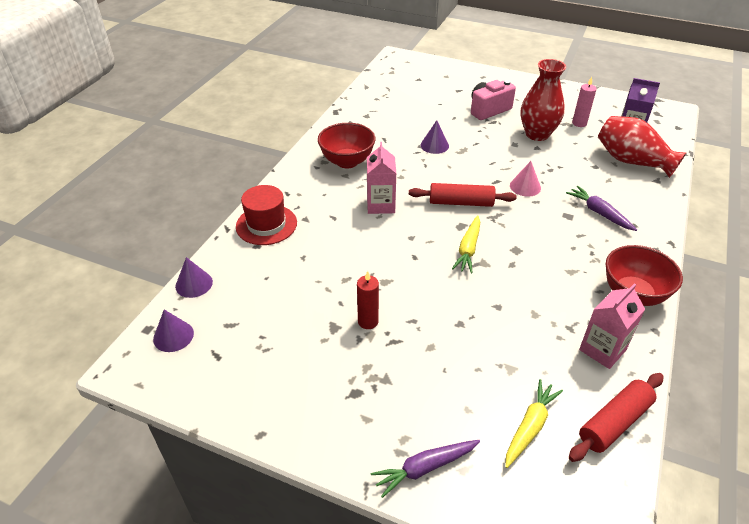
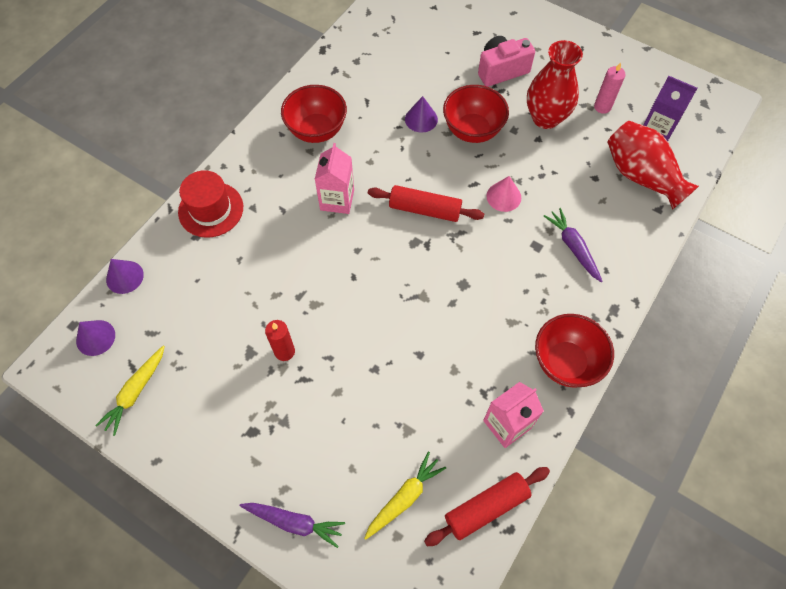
camera: 10 degrees right, 20 degrees up
purple carrot [371,440,480,498] -> purple carrot turned 150 degrees counterclockwise [240,503,345,548]
yellow carrot [452,215,480,273] -> yellow carrot moved to [95,346,165,436]
none -> red bowl [443,85,509,143]

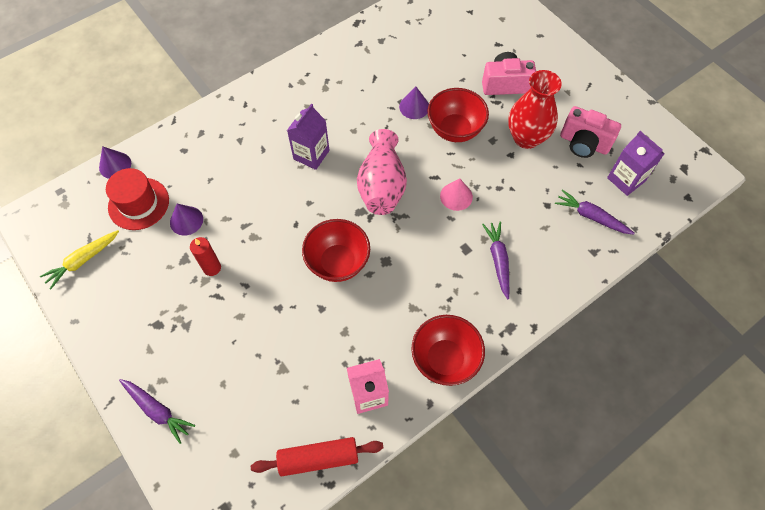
camera: 20 degrees right, 0 degrees up
purple cone [76,320,115,356] -> purple cone moved to [170,204,203,236]
red hat [178,170,243,238] -> red hat moved to [106,168,169,230]
red bowl [281,85,347,143] -> red bowl moved to [302,219,370,282]
pink carton [315,143,354,214] -> purple carton [287,104,330,170]
yellow carrot [364,451,446,540] -> none
red rolling pin [368,185,484,222] -> pink vase [357,129,407,215]
pink candle [594,62,626,114] -> pink camera [560,106,621,158]
red vase [607,121,699,210] -> purple carrot [555,190,635,234]

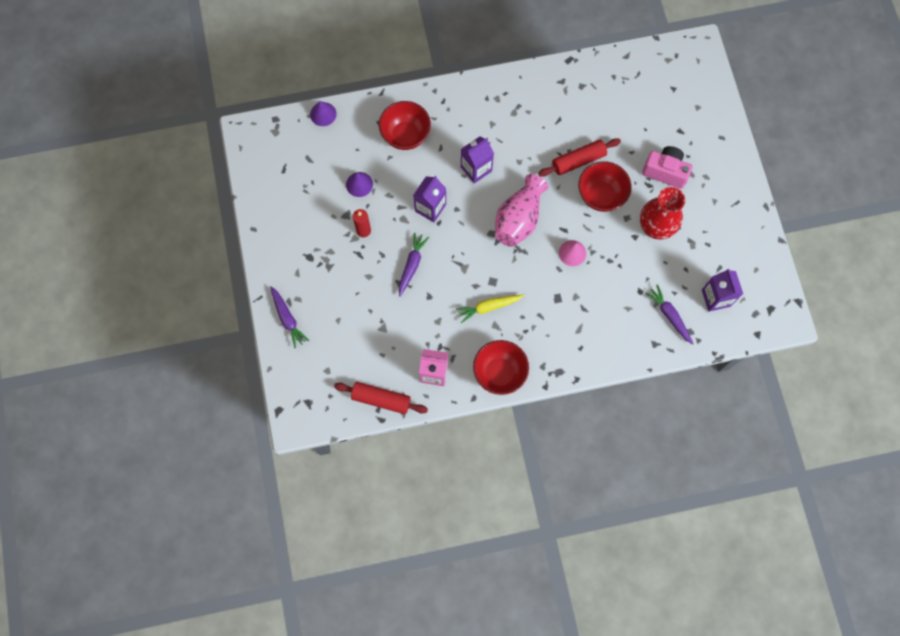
camera: 25 degrees right, 10 degrees up
yellow carrot [40,230,119,290] -> yellow carrot moved to [456,295,524,323]
red hat [106,168,169,230] -> none
red bowl [302,219,370,282] -> red bowl moved to [379,101,431,150]
purple cone [399,86,429,119] -> red rolling pin [538,138,621,177]
purple carrot [482,222,509,299] -> purple carrot moved to [399,232,429,297]
pink camera [560,106,621,158] -> none
none -> purple carton [413,176,446,222]

